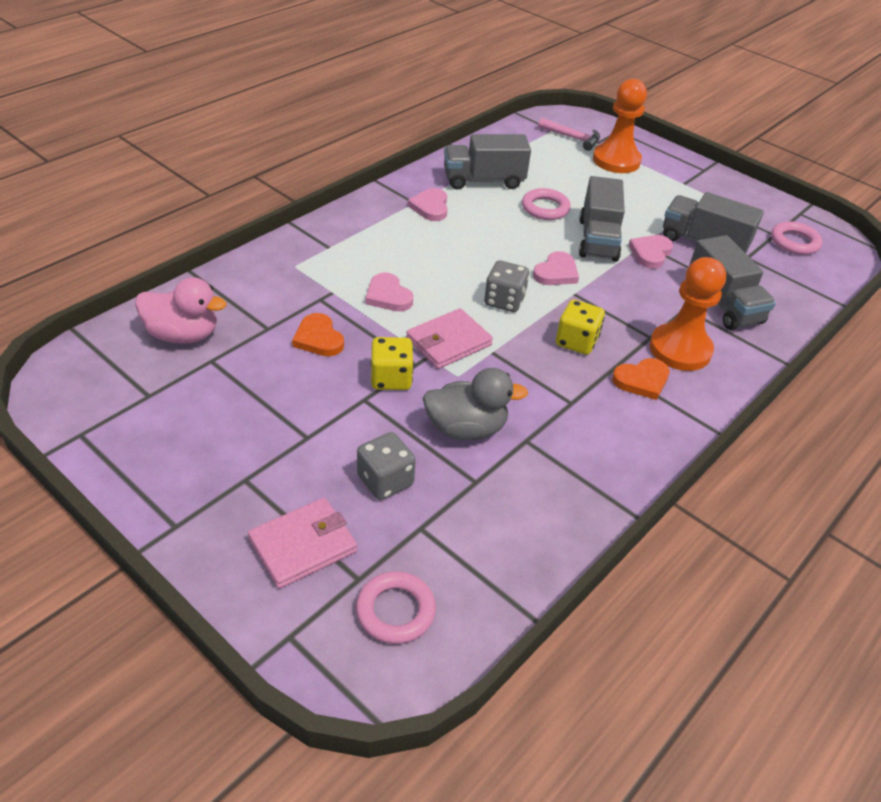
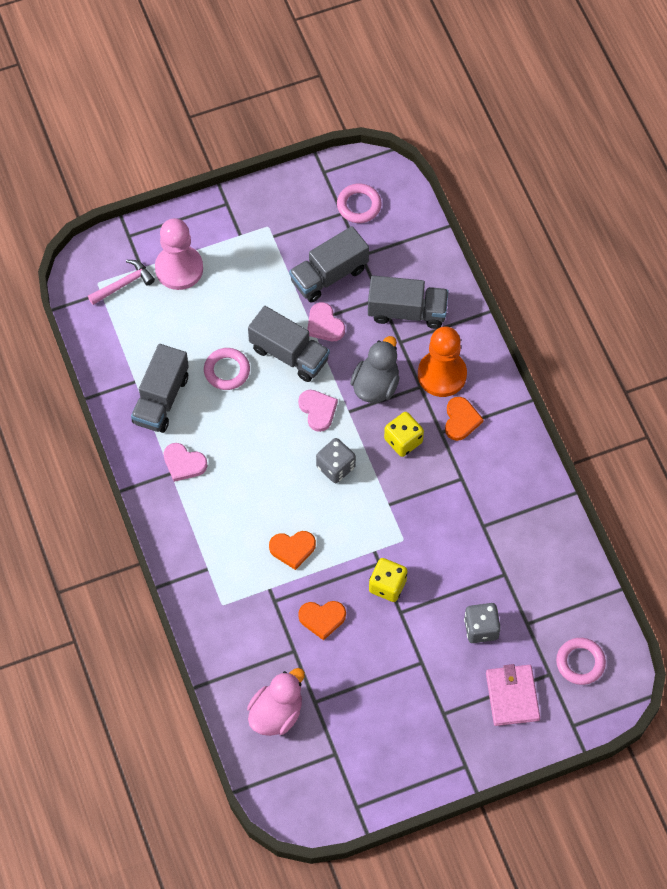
camera: 60 degrees left, 20 degrees up
pink heart [365,272,413,311] -> orange heart [269,531,316,570]
pink wallet [406,308,493,369] -> none
grey duck [423,368,528,440] -> grey duck moved to [350,336,400,403]
orange pawn [593,79,647,173] -> pink pawn [155,218,203,290]

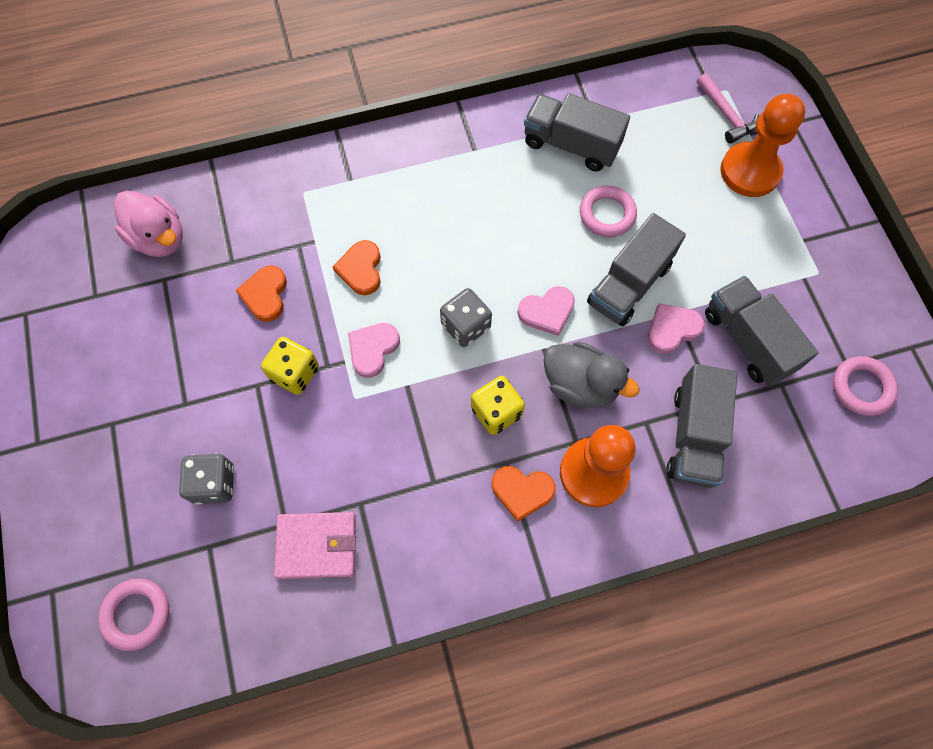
camera: 95 degrees right, 5 degrees up
pink pawn [155,218,203,290] -> orange pawn [720,94,805,197]
pink heart [164,443,207,482] -> pink heart moved to [348,323,400,378]
pink wallet [486,664,540,726] -> pink wallet moved to [274,512,356,579]

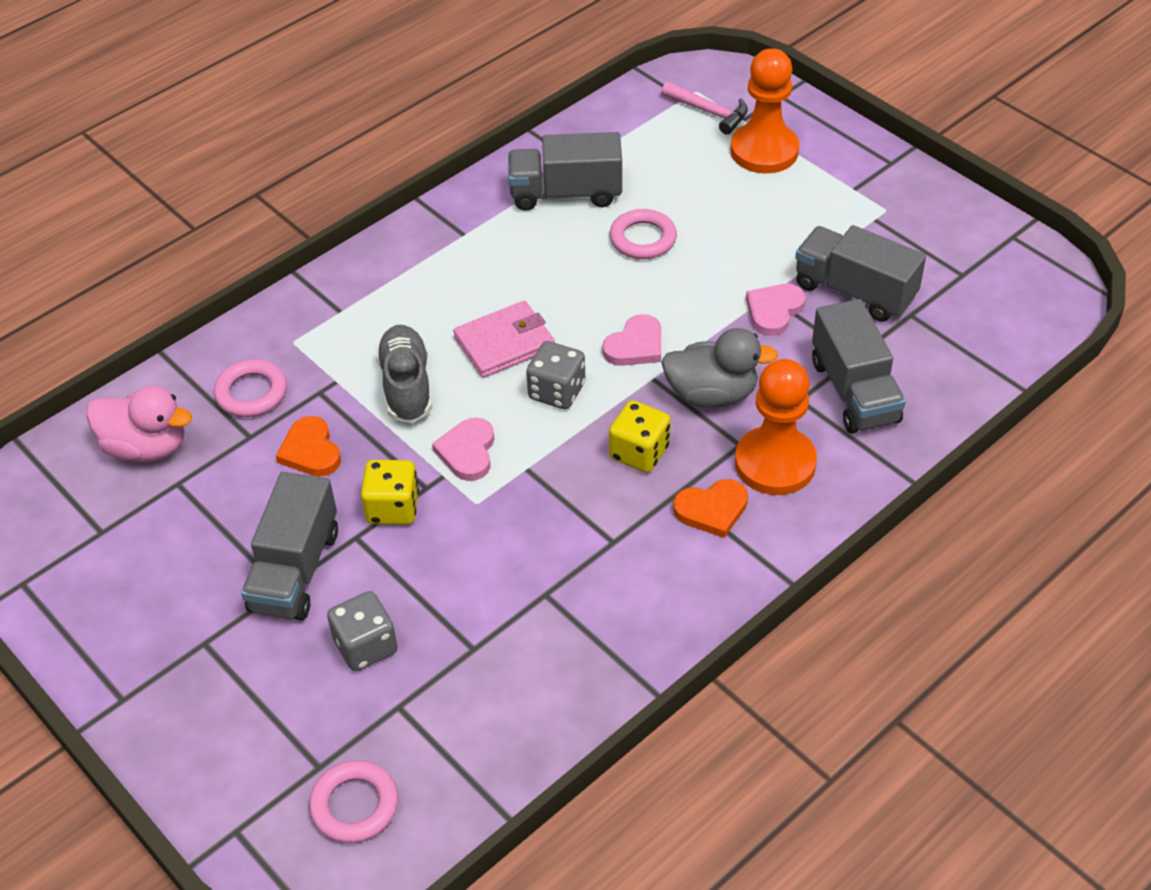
camera: 25 degrees left, 20 degrees down
pink wallet [274,512,356,579] -> pink wallet moved to [453,301,555,378]
orange heart [332,240,381,295] -> grey shoe [376,325,432,423]
grey truck [587,213,686,326] -> grey truck moved to [241,472,338,620]
pink ring [833,356,898,416] -> pink ring moved to [214,359,287,417]

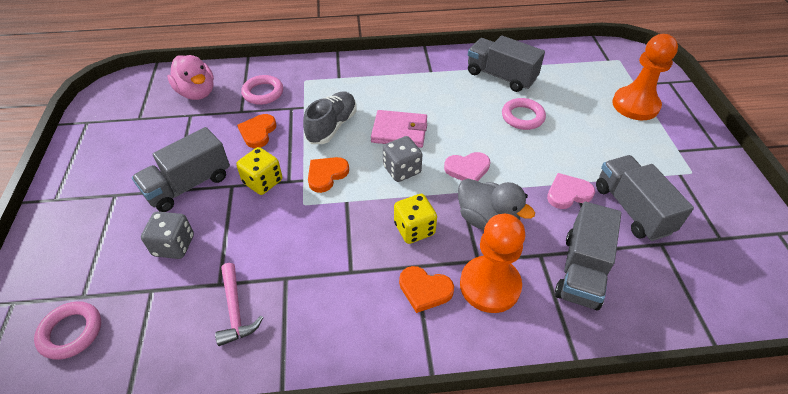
camera: 35 degrees right, 0 degrees up
pink heart [432,418,494,481] -> orange heart [308,157,349,193]
pink hammer [661,82,748,135] -> pink hammer moved to [215,263,264,346]

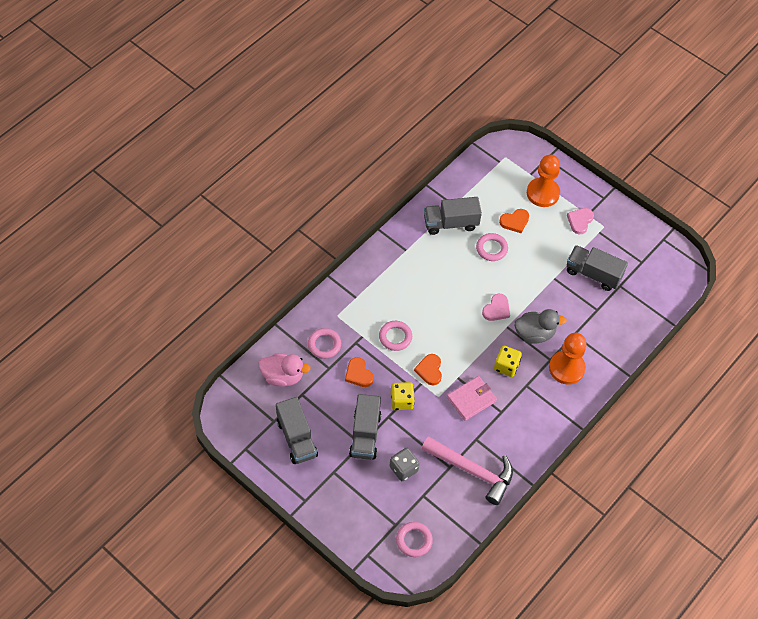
camera: 45 degrees left, 10 degrees up
pink hammer [215,263,264,346] -> pink hammer [422,436,513,505], size x1.83
grey shoe [303,91,357,144] -> pink ring [379,321,412,351]
pink wallet [371,110,427,148] -> pink wallet moved to [447,376,497,421]
grey dice [383,136,422,182] -> none
orange heart [399,266,454,313] -> orange heart moved to [499,209,529,233]
pink heart [547,173,595,209] -> pink heart moved to [567,208,594,234]
grey truck [555,201,621,310] -> grey truck moved to [276,397,318,464]

